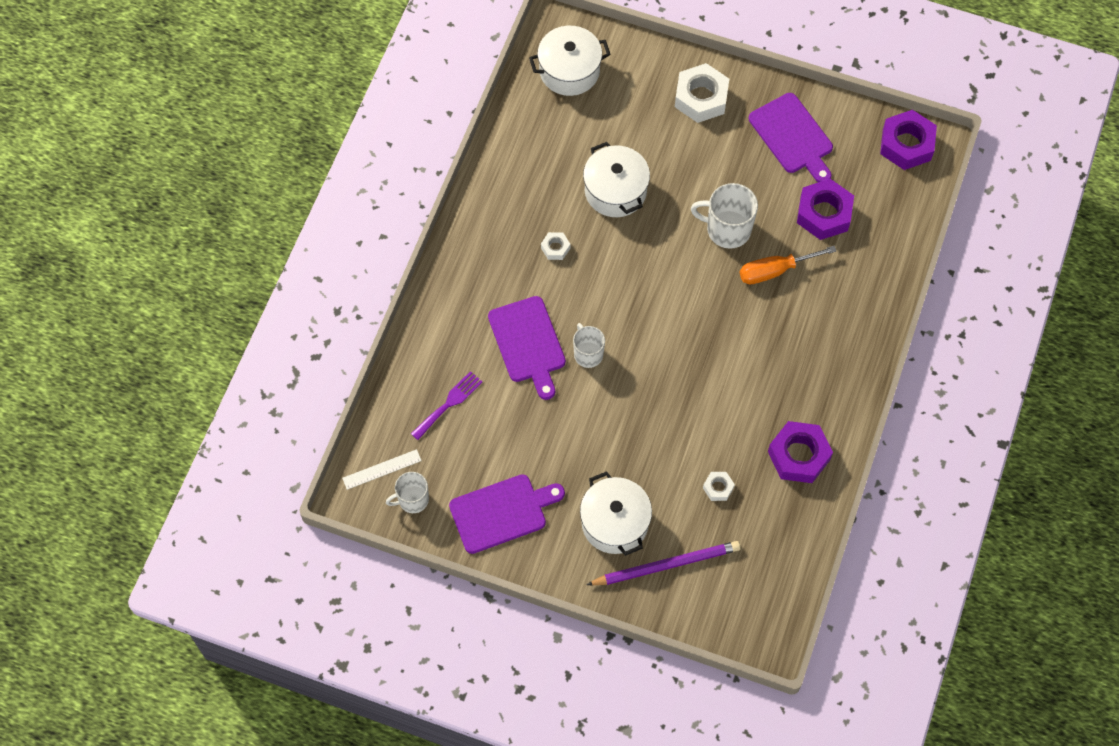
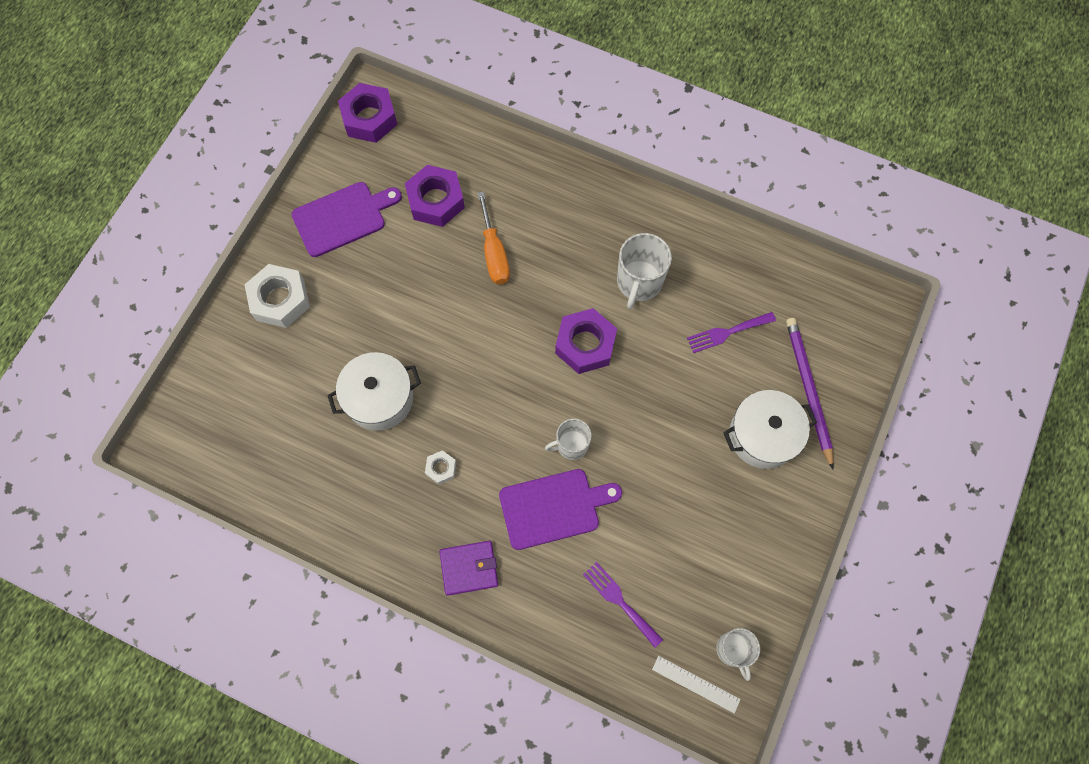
camera: 85 degrees left, 5 degrees up
white ruler [342,449,422,490] -> white ruler turned 45 degrees counterclockwise [652,656,741,714]
purple cutting board [449,474,565,554] -> none
white pot [529,26,611,96] -> none
white mug [691,183,758,249] -> white mug moved to [617,233,672,309]
white nut [703,472,735,501] -> purple fork [687,312,776,353]
purple nut [768,421,833,483] -> purple nut moved to [555,308,617,374]
none -> purple wallet [439,541,498,596]

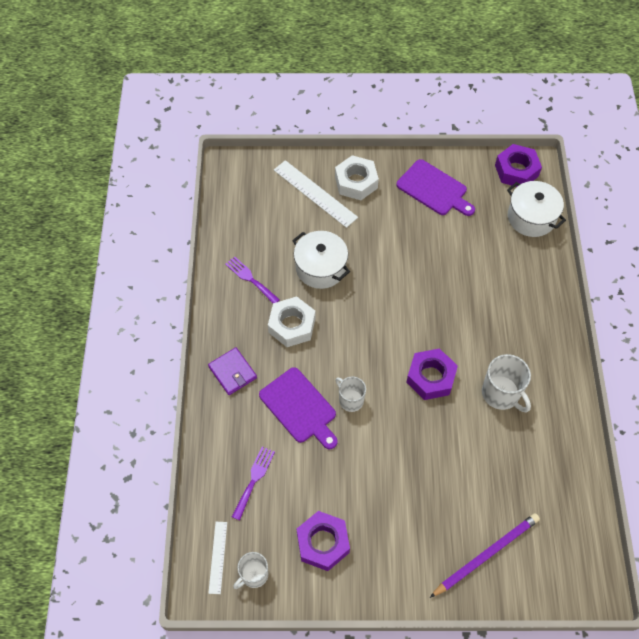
camera: 65 degrees right, 10 degrees down
purple nut [405,165,465,227] -> purple nut moved to [297,511,350,571]
white nut [425,450,456,485] -> white nut [268,296,315,347], size x2.03
orange screwdriver [477,191,510,284] -> none
white mug [617,233,672,309] -> white mug turned 120 degrees counterclockwise [482,354,531,412]
purple fork [687,312,776,353] -> purple fork moved to [225,256,280,303]
white pot [723,390,817,469] -> white pot moved to [507,181,566,237]
none -> white ruler [274,160,358,228]

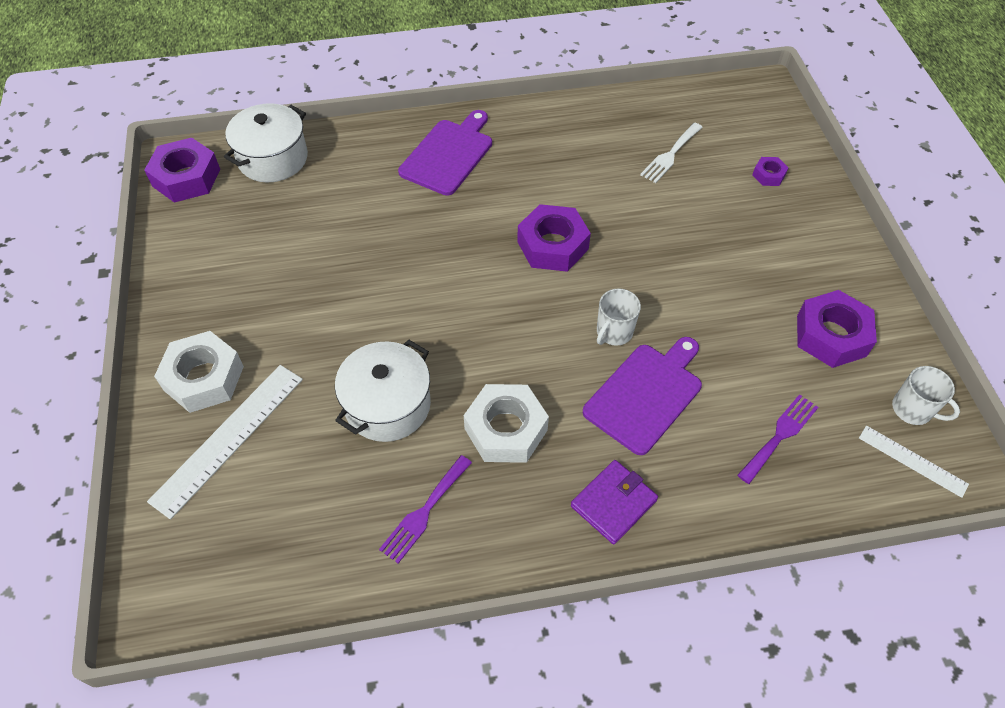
camera: 100 degrees left, 5 degrees down
white ruler [208,522,227,594] -> white ruler turned 45 degrees clockwise [859,425,969,498]
purple fork [232,447,275,520] -> purple fork turned 120 degrees clockwise [737,394,818,484]
purple cutting board [396,159,475,216] -> purple cutting board moved to [398,110,492,196]
purple pencil [430,513,540,598] -> purple nut [752,157,789,186]
white mug [482,354,531,412] -> none
none -> white fork [640,122,703,183]

